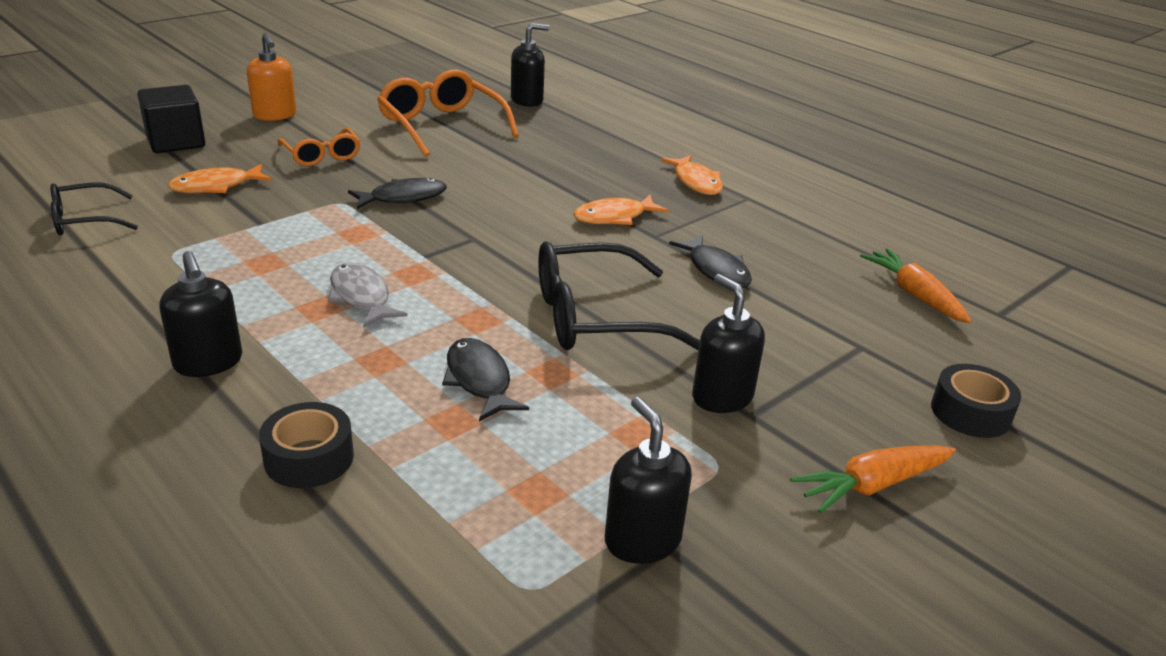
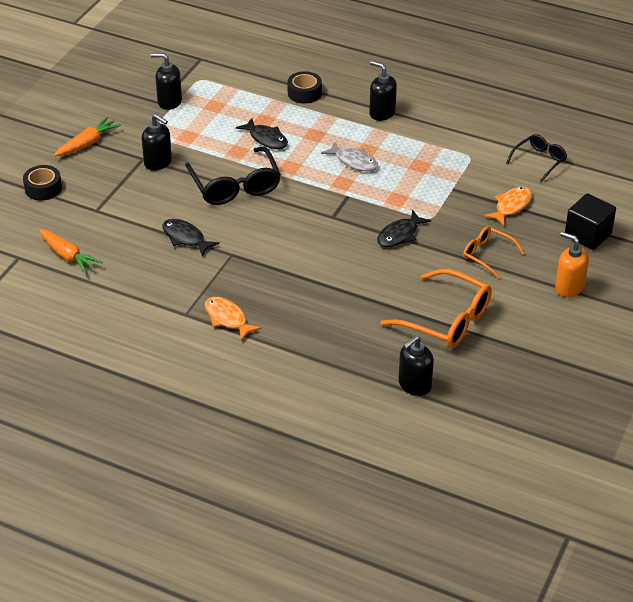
camera: 160 degrees right, 10 degrees up
black glasses [538,241,700,350] -> black glasses turned 105 degrees clockwise [185,147,281,205]
orange fish [573,195,669,225] -> none
black soap dispenser [605,397,692,564] -> black soap dispenser turned 150 degrees clockwise [151,53,182,110]

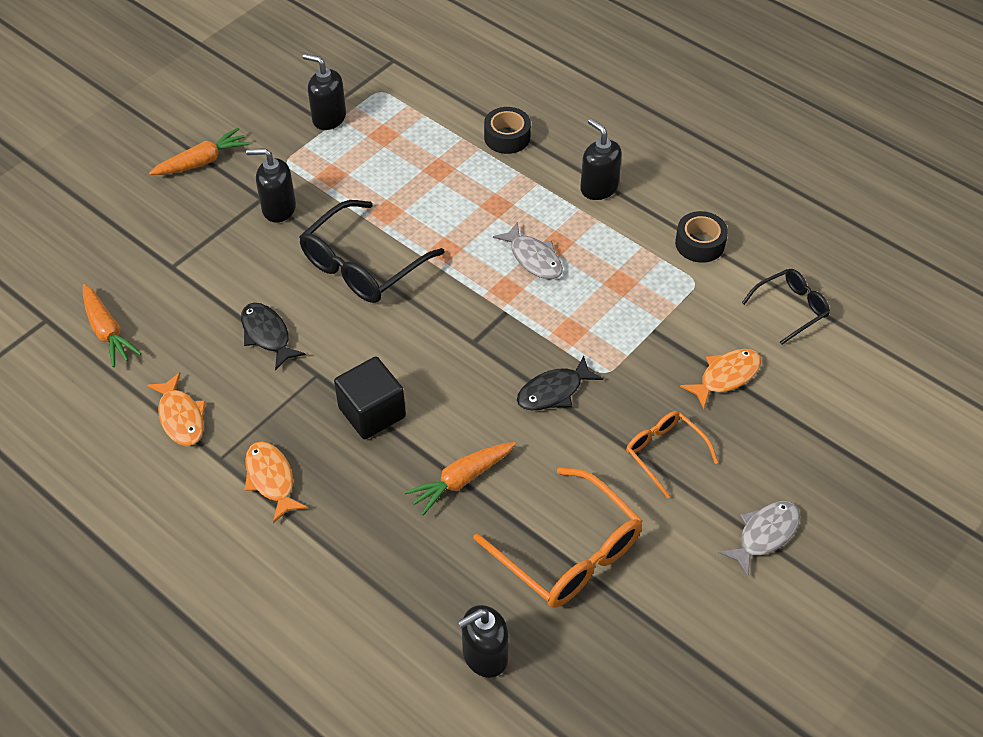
camera: 15 degrees right, 10 degrees up
black tape [23,165,62,201] -> black tape moved to [675,211,728,263]
black soap dispenser [142,114,172,171] -> black soap dispenser turned 135 degrees clockwise [246,148,296,223]
black glasses [185,147,281,205] -> black glasses turned 45 degrees clockwise [299,200,445,303]
black fish [236,118,288,149] -> none
orange soap dispenser [555,232,589,297] -> grey fish [718,501,800,577]
black cube [565,193,616,250] -> black cube moved to [334,357,406,440]
none -> orange fish [147,372,206,446]
none -> orange carrot [404,442,516,516]

